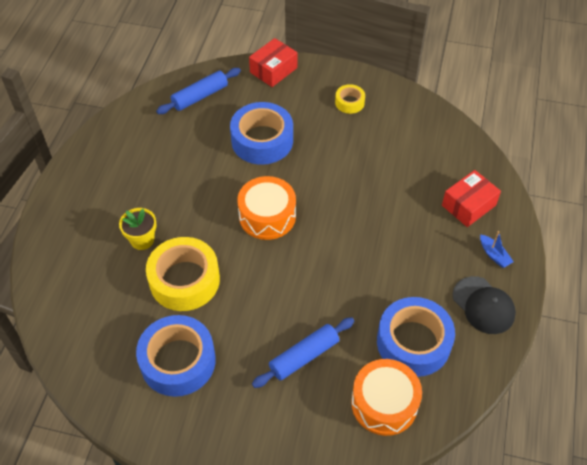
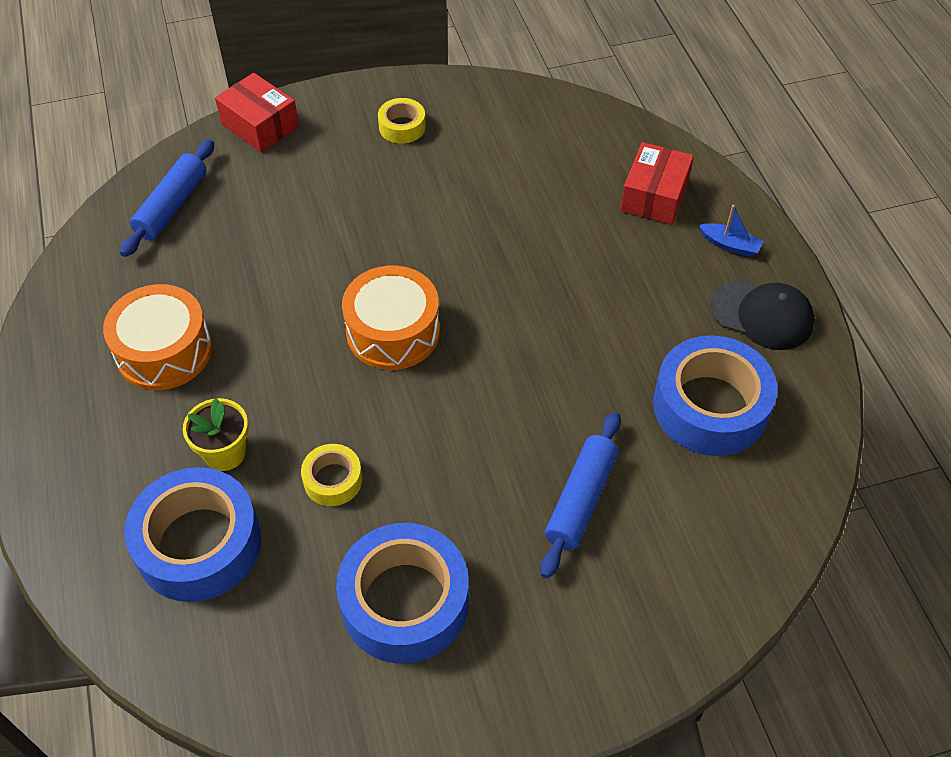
camera: 30 degrees left, 0 degrees up
yellow tape [146,237,220,311] -> yellow tape [301,444,363,506], size x0.49
blue tape [230,102,293,165] -> blue tape moved to [124,467,261,602]
red box [249,38,297,87] -> red box turned 60 degrees counterclockwise [215,73,299,153]
orange drum [351,359,422,436] -> orange drum moved to [103,284,212,390]

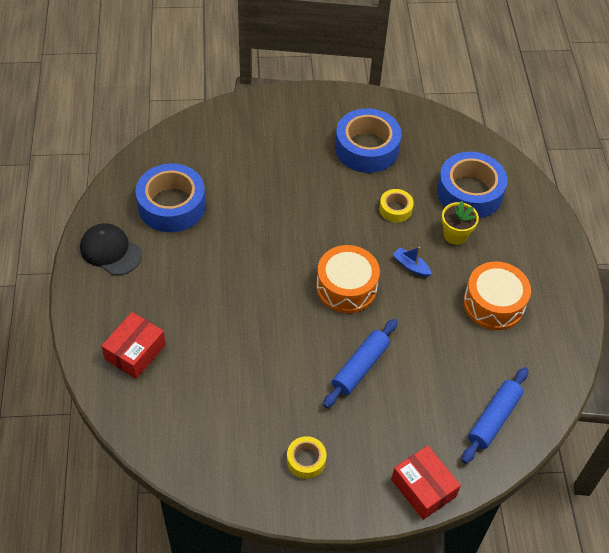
camera: 170 degrees left, 0 degrees up
blue rolling pin [540,412,621,579] -> blue rolling pin moved to [323,319,398,408]
blue boat [699,205,763,257] -> blue boat moved to [393,247,432,277]

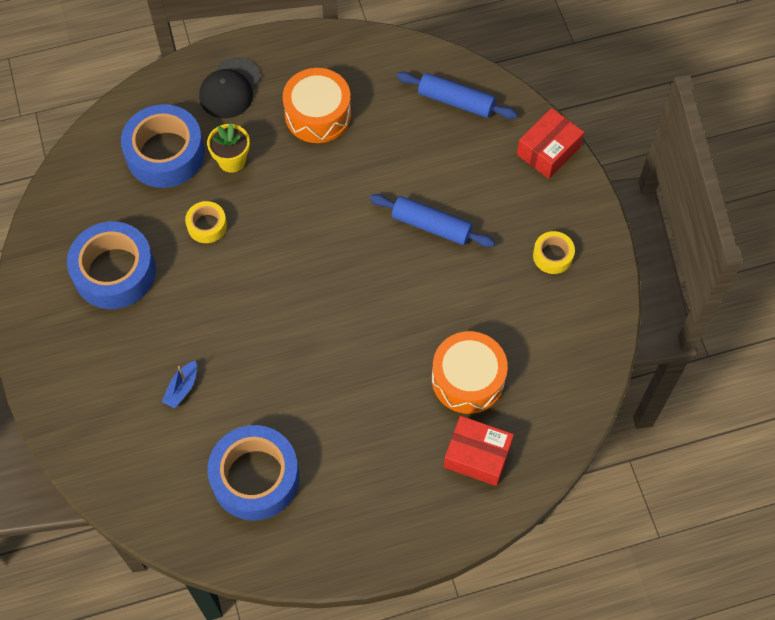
camera: 100 degrees left, 10 degrees up
black cap [80,223,142,275] -> black cap moved to [199,57,261,118]
orange drum [316,245,380,313] -> orange drum moved to [432,331,508,414]
blue boat [393,247,432,277] -> blue boat moved to [162,360,197,408]

